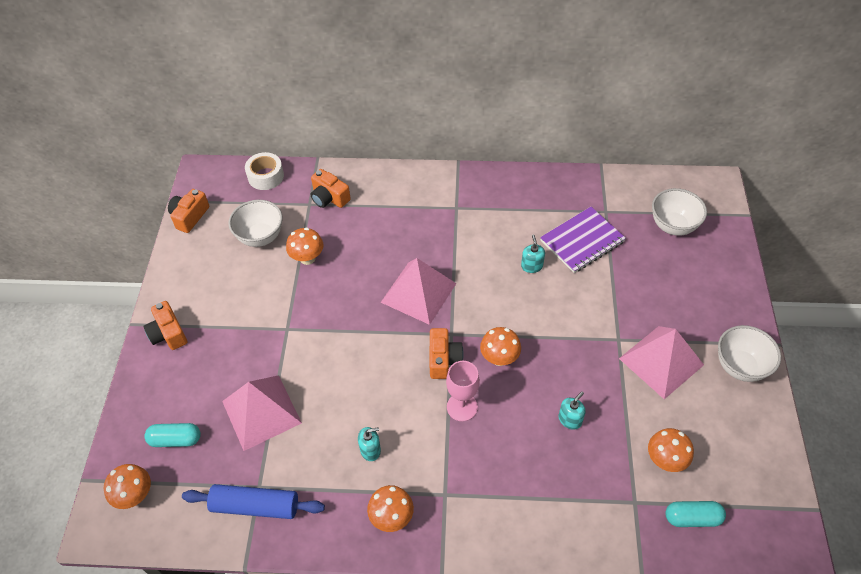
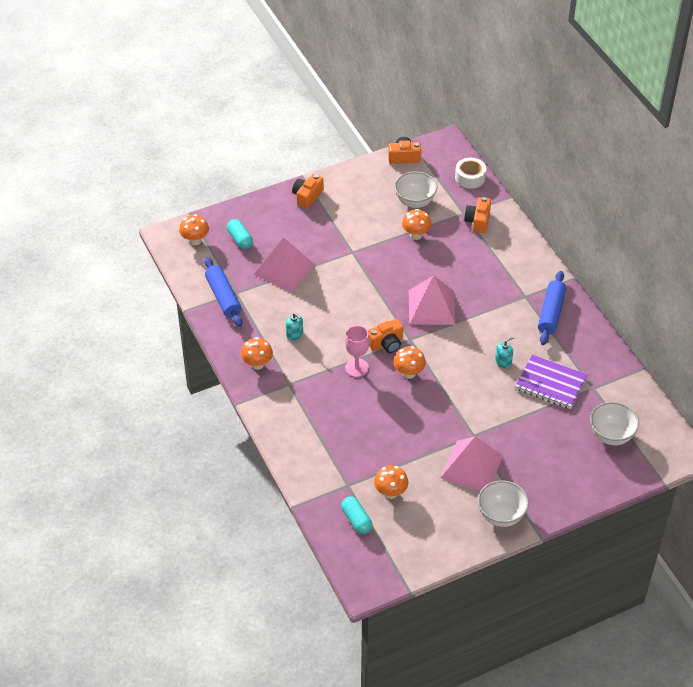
camera: 60 degrees right, 5 degrees down
turquoise soap dispenser [559,392,586,430] -> none
none -> blue rolling pin [538,271,566,345]

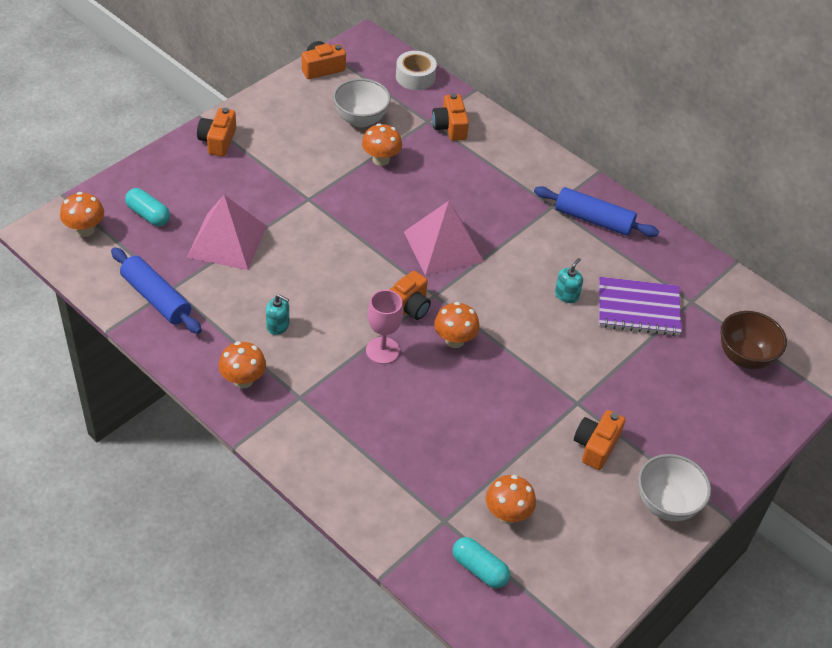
camera: 25 degrees left, 0 degrees up
pink pyramid [441,436,503,491] -> orange camera [574,410,625,470]
blue rolling pin [538,271,566,345] -> blue rolling pin turned 60 degrees counterclockwise [534,186,659,237]
white bowl [590,402,639,445] -> brown bowl [720,311,787,369]

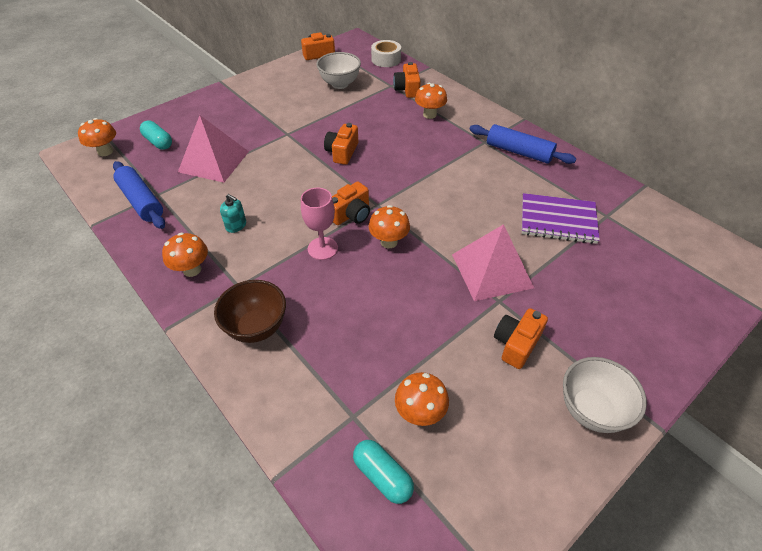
camera: 10 degrees right, 0 degrees up
orange camera [197,108,236,157] -> orange camera moved to [324,123,358,165]
orange mushroom [362,123,402,166] -> orange mushroom moved to [415,83,447,119]
pink pyramid [404,201,484,276] -> pink pyramid moved to [452,224,534,301]
turquoise soap dispenser [555,258,583,303] -> none
brown bowl [720,311,787,369] -> brown bowl moved to [214,280,286,343]

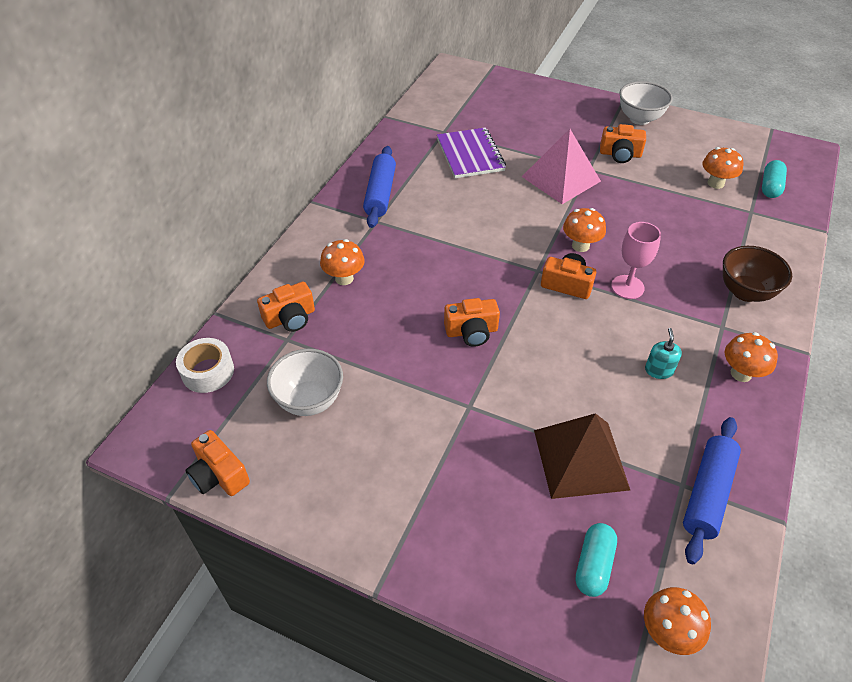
camera: 115 degrees left, 0 degrees up
pink pyramid [178,115,249,183] -> brown pyramid [534,413,630,499]

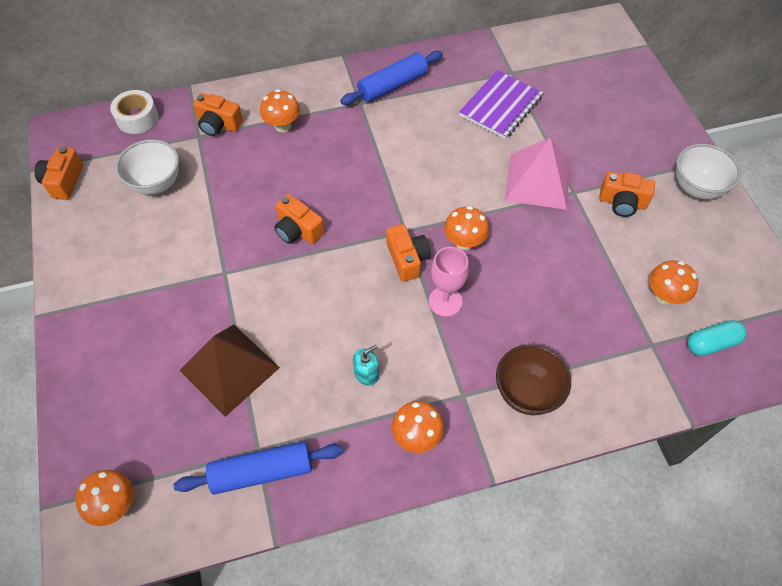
camera: 50 degrees right, 10 degrees up
turquoise capsule [576,523,617,597] -> none
orange camera [600,124,646,163] -> orange camera turned 45 degrees counterclockwise [599,172,655,217]

